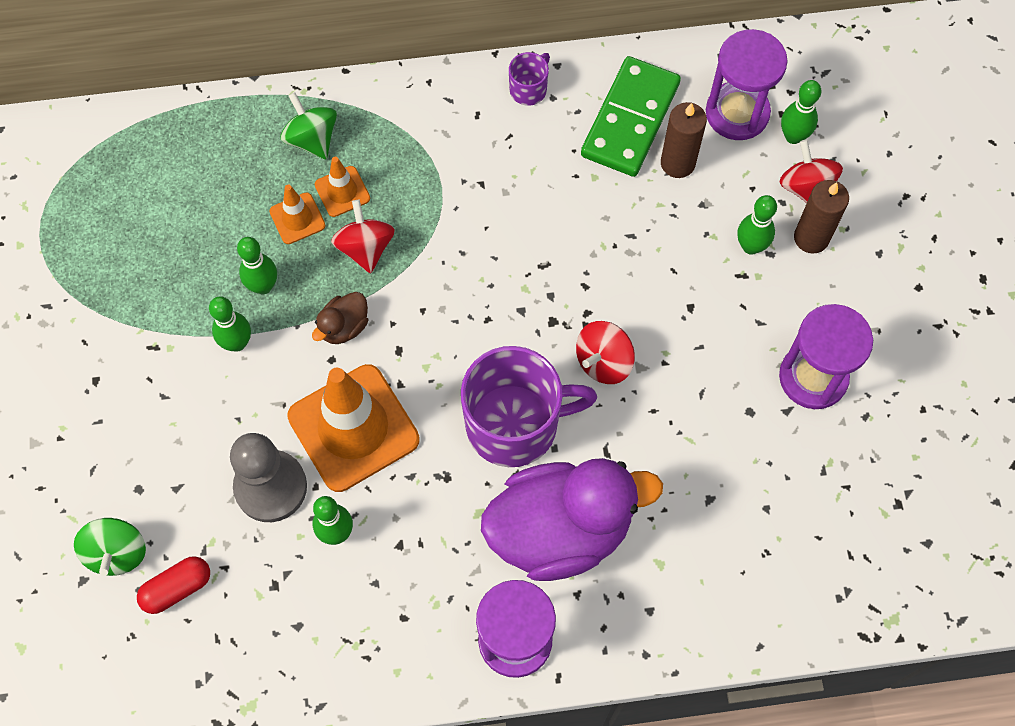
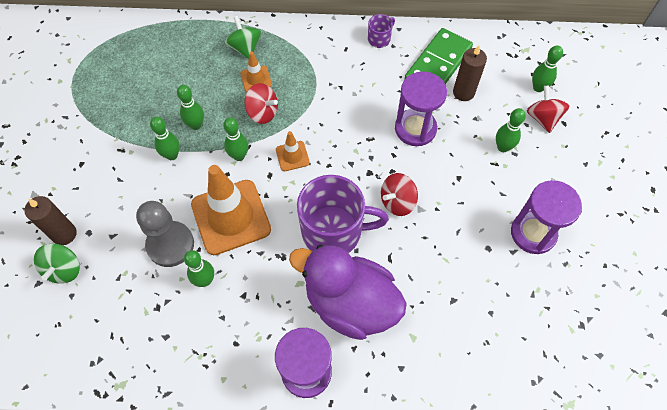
camera: 10 degrees right, 5 degrees down
red capsule [137,556,210,614] -> none
orange traffic cone [270,185,326,244] -> orange traffic cone moved to [276,131,310,171]
brown duck [312,292,368,344] -> green bowling pin [223,117,249,161]
red spinning top [331,200,395,274] -> red spinning top turned 120 degrees clockwise [244,83,278,124]
purple duck [481,458,663,581] -> purple duck turned 150 degrees counterclockwise [289,245,407,340]
purple hourglass [706,29,788,140] -> purple hourglass moved to [395,72,447,146]
brown candle [794,180,849,254] -> brown candle moved to [24,196,77,245]

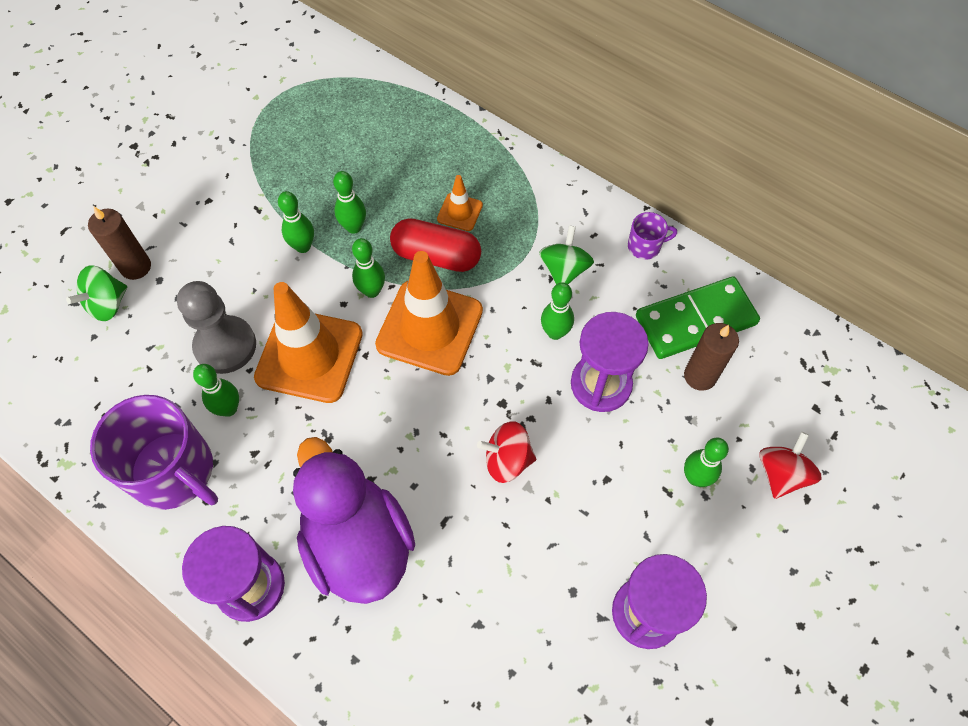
camera: 35 degrees right, 0 degrees up
green spinning top [225,16,261,59] -> green spinning top moved to [539,225,594,284]
red spinning top [244,83,278,124] -> red capsule [390,218,481,272]
orange traffic cone [276,131,310,171] -> orange traffic cone [375,251,483,376], size x2.16
purple mug [297,175,389,253] -> purple mug moved to [90,395,218,510]
green bowling pin [532,45,563,92] -> green bowling pin moved to [541,282,574,340]

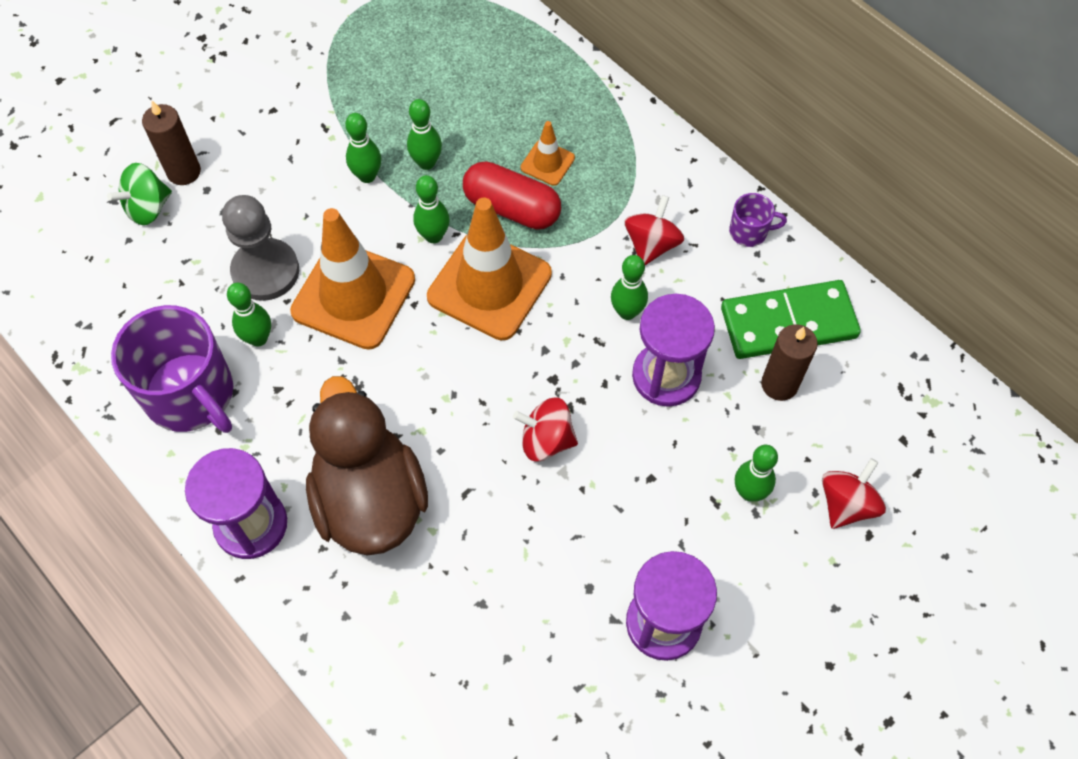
camera: 10 degrees right, 0 degrees up
purple duck [293,437,415,604] -> brown duck [306,376,428,555]
green spinning top [539,225,594,284] -> red spinning top [624,195,684,265]

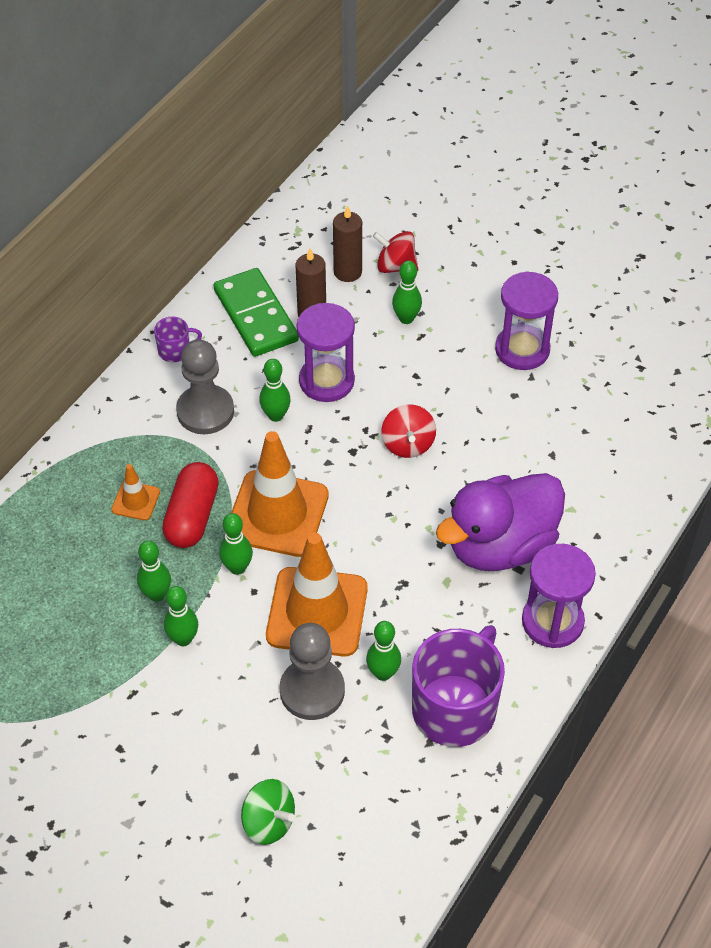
camera: 105 degrees left, 10 degrees down
brown candle [142,101,201,185] -> brown candle moved to [333,205,362,282]
brown duck [306,376,428,555] -> purple duck [436,473,565,571]
red spinning top [624,195,684,265] -> grey pawn [176,339,234,434]
purple mug [729,193,787,247] -> purple mug turned 90 degrees clockwise [154,317,202,362]

